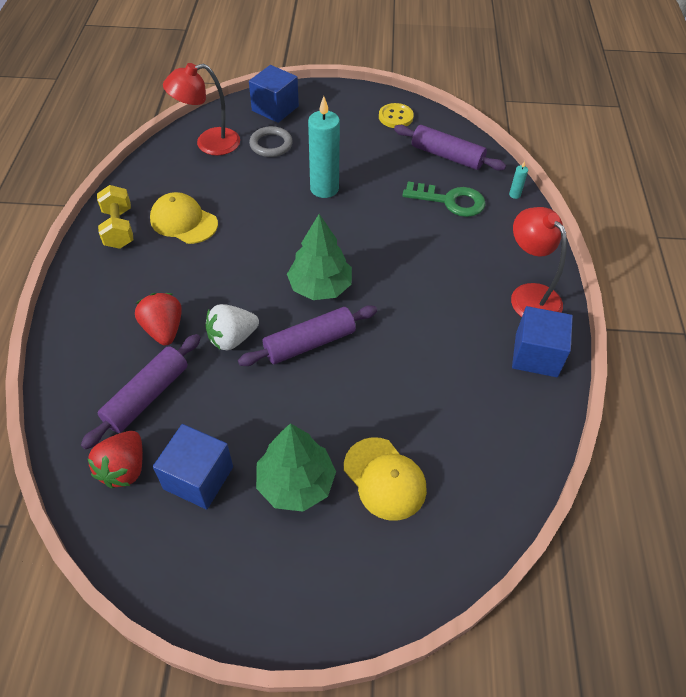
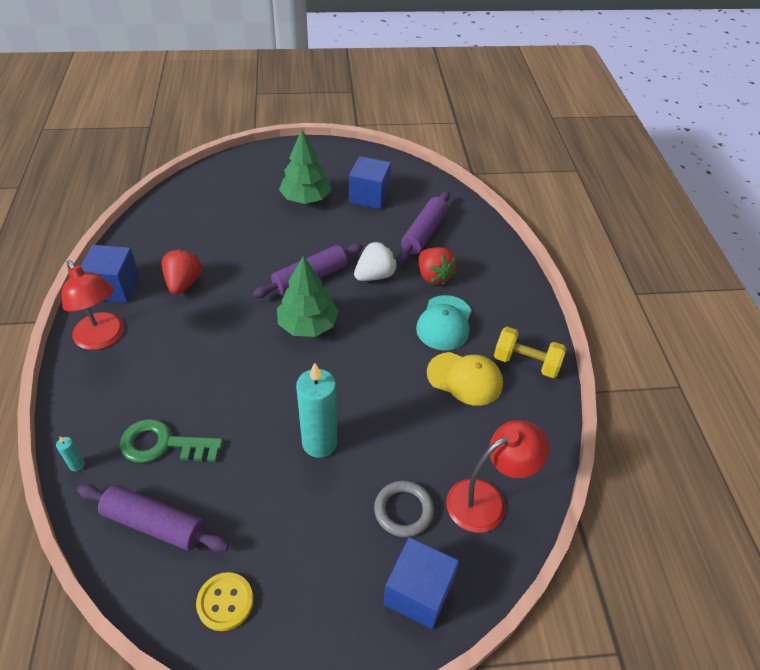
camera: 170 degrees right, 5 degrees down
red strawberry [87,431,143,488] -> red strawberry moved to [162,249,202,295]
yellow dumbbell [97,185,133,249] -> yellow dumbbell turned 45 degrees counterclockwise [494,327,566,378]
yellow cap [344,437,427,521] -> none
none -> turquoise cap [416,295,471,350]

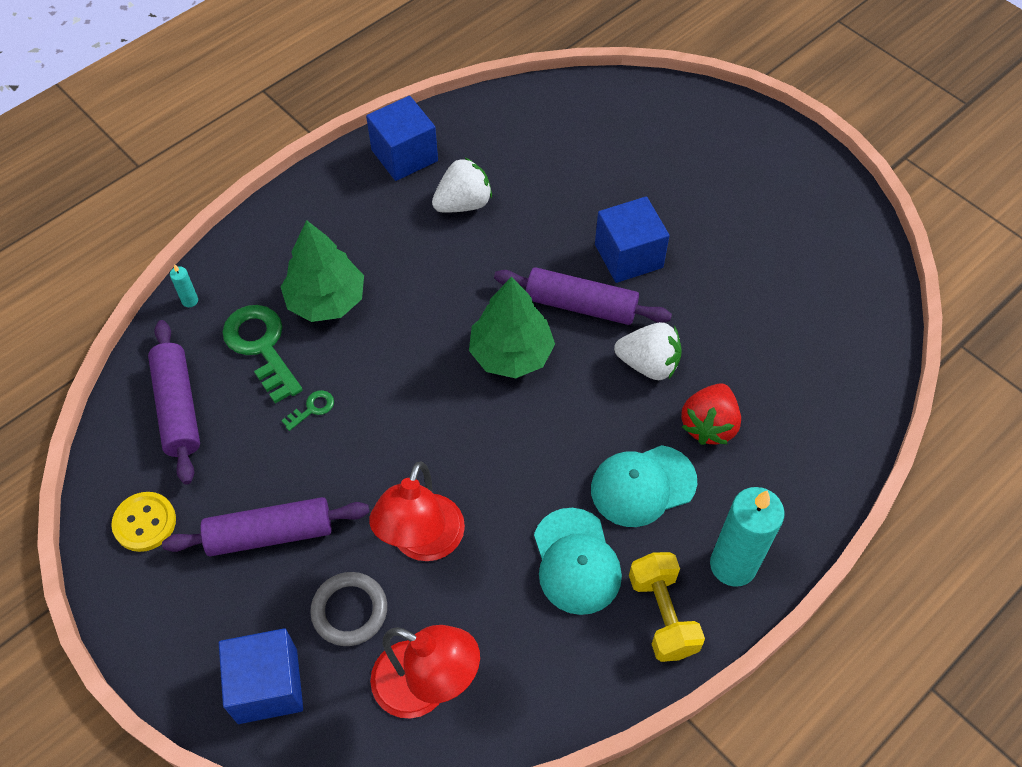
camera: 55 degrees right, 10 degrees up
red lamp [62,260,124,350] -> red lamp moved to [370,461,465,561]
red strawberry [162,249,202,295] -> white strawberry [432,157,492,213]
green tree [279,130,331,204] -> green tree moved to [281,220,364,322]
turquoise candle [296,363,338,458] -> turquoise candle moved to [710,487,785,587]
blue cube [349,156,391,209] -> blue cube moved to [595,196,670,283]
purple rolling pin [398,191,450,263] -> purple rolling pin moved to [162,497,369,556]
yellow cap [427,352,503,406] -> turquoise cap [534,508,622,615]
none -> green key [281,390,334,431]

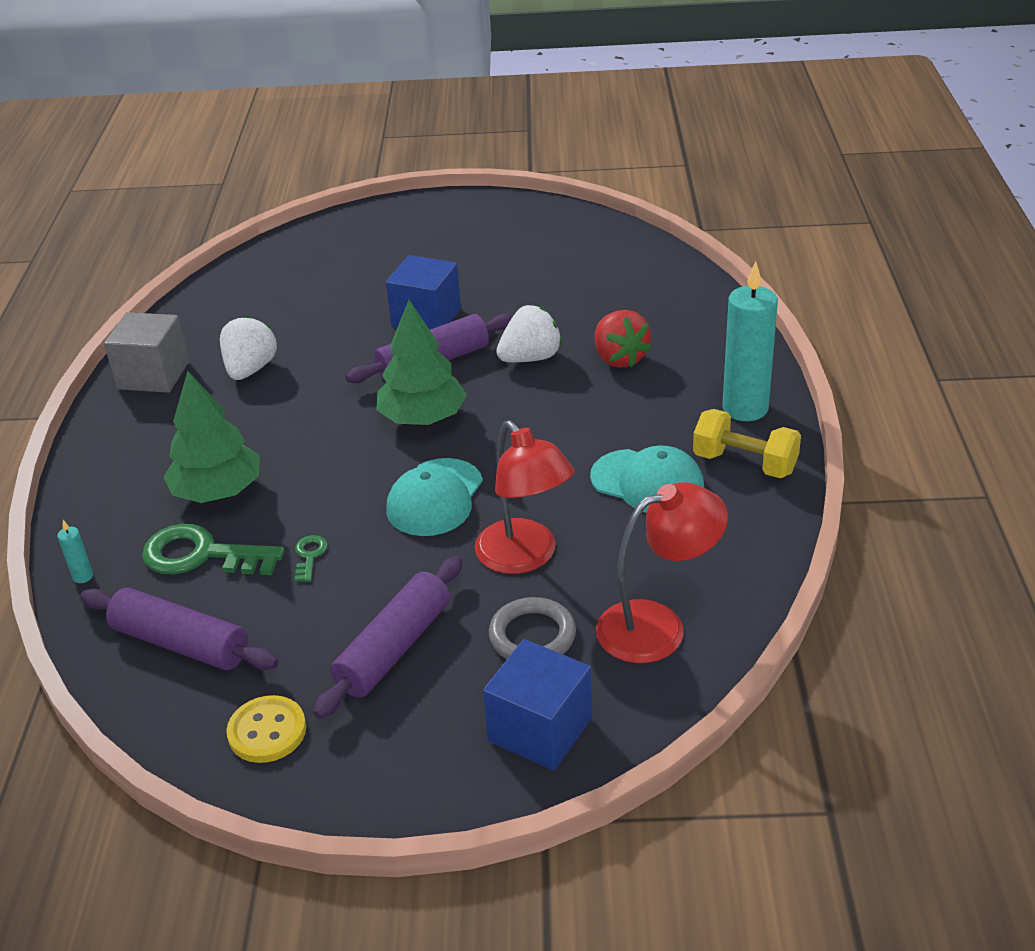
camera: 45 degrees left, 20 degrees down
blue cube [366,96,438,181] -> grey cube [104,312,189,393]
turquoise cap [591,445,697,527] -> turquoise cap moved to [386,458,483,536]

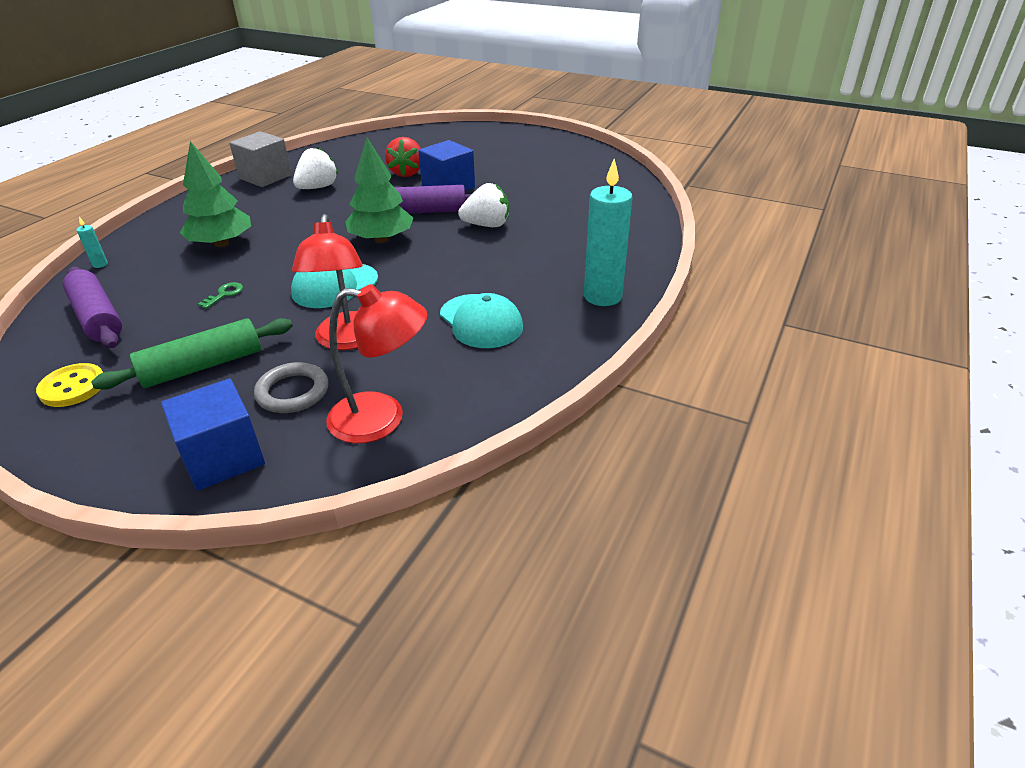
camera: 25 degrees right, 0 degrees up
green key [142,524,285,575] -> none
purple rolling pin [313,556,463,719] -> green rolling pin [91,318,293,390]
red strawberry [595,310,651,368] -> red strawberry moved to [385,137,421,177]
yellow dumbbell [693,409,801,478] -> none

